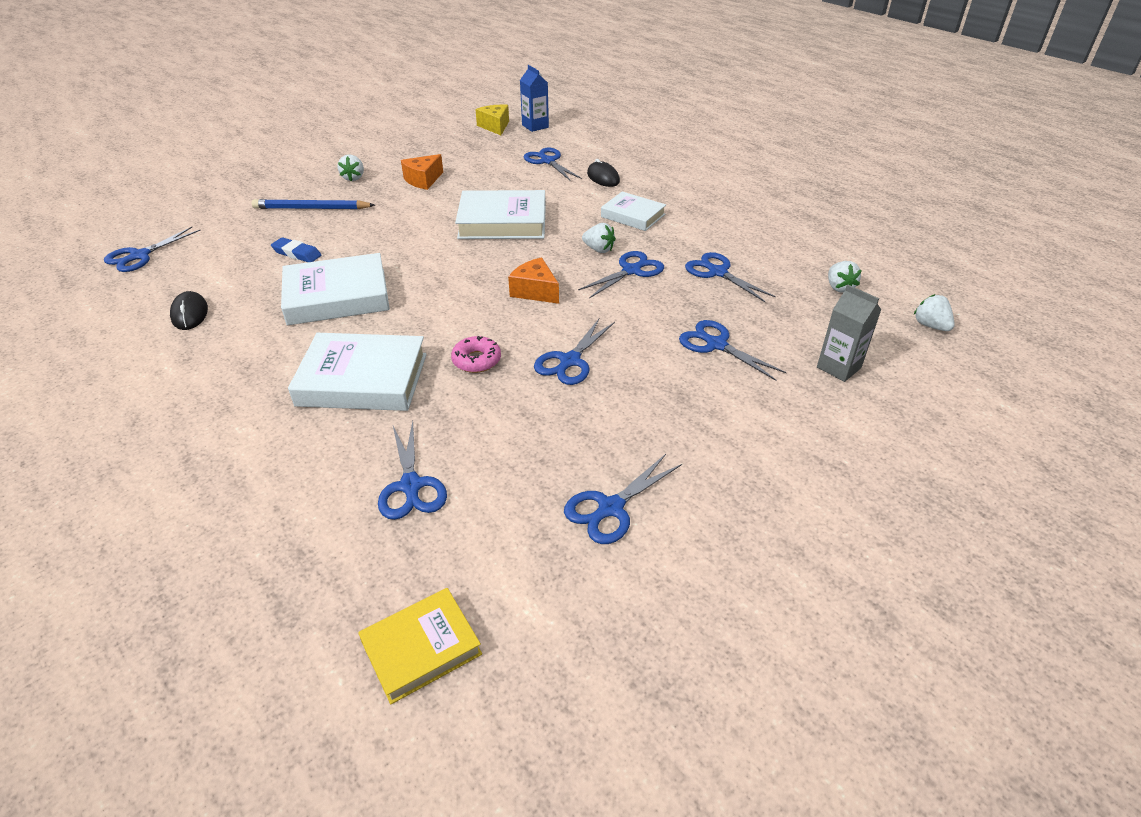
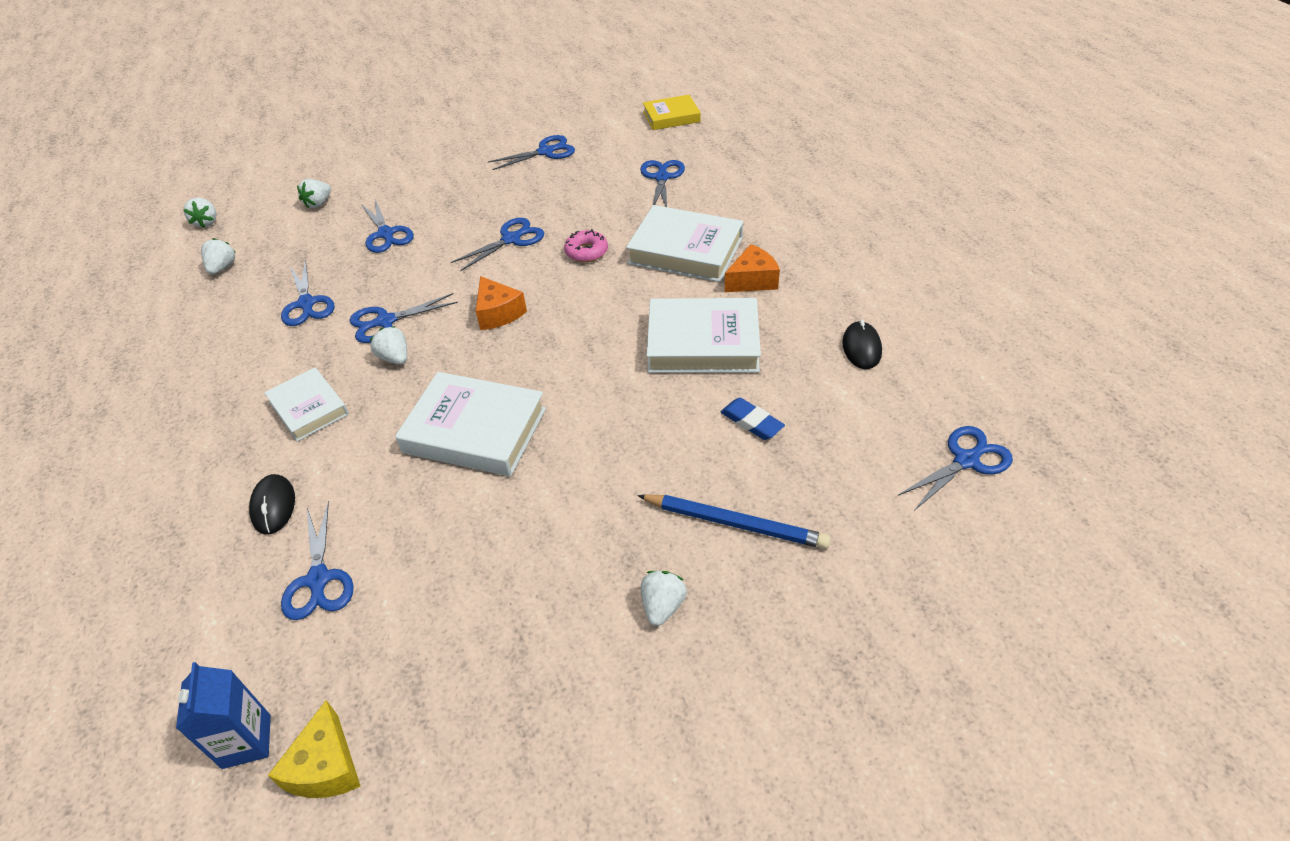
camera: 160 degrees left, 5 degrees up
orange cheese [401,154,443,190] -> orange cheese moved to [725,244,780,292]
grey carton [817,284,881,382] -> white strawberry [297,179,331,209]

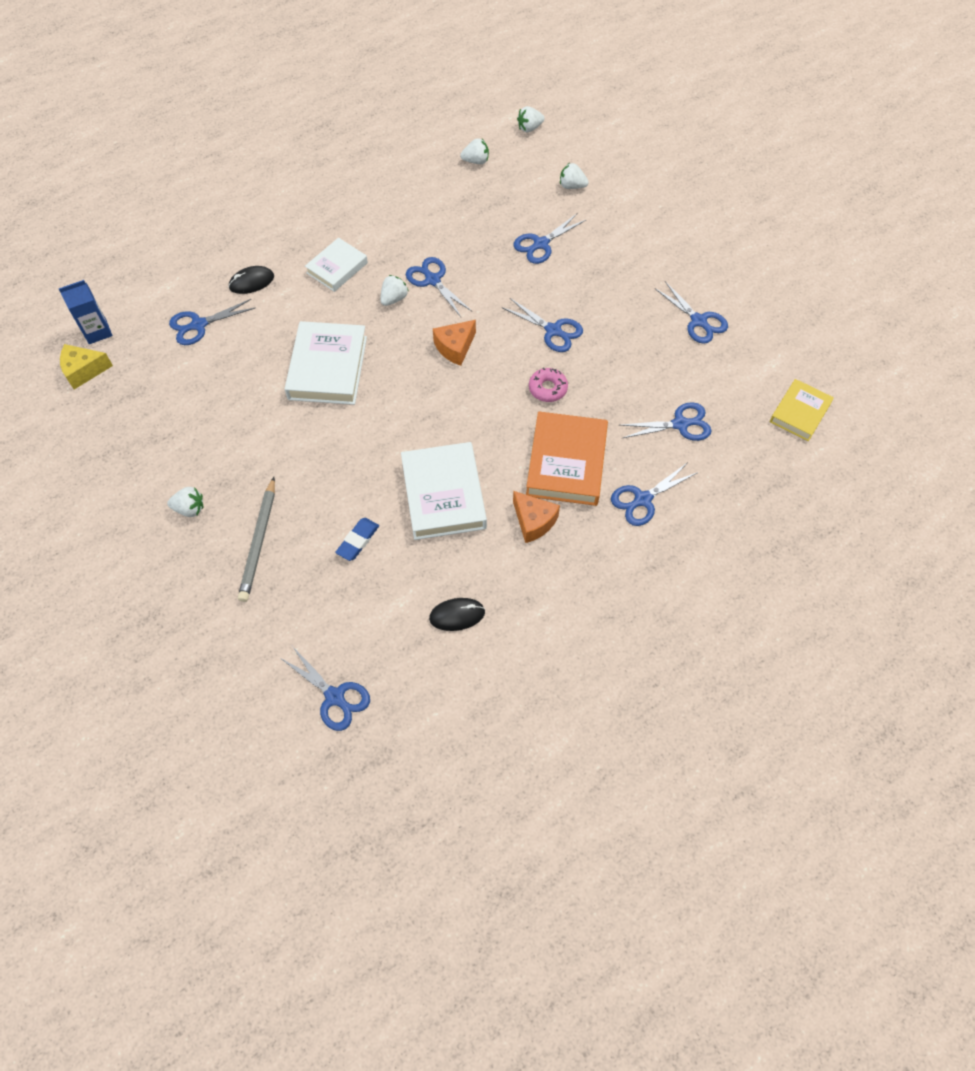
camera: 75 degrees right, 15 degrees up
blue scissors [281,260,334,326] -> blue scissors moved to [611,462,698,526]
white book [626,205,743,282] -> orange book [526,411,608,506]
blue pencil [637,494,831,549] -> grey pencil [238,477,275,602]
yellow book [643,95,701,130] -> yellow book turned 60 degrees clockwise [770,379,834,441]

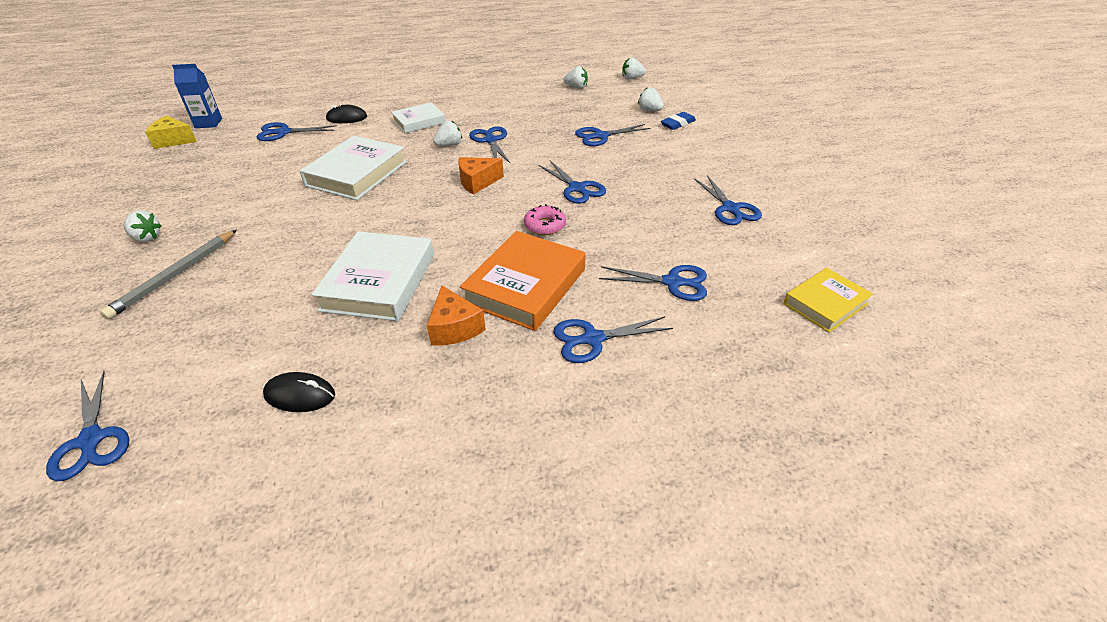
camera: 20 degrees right, 20 degrees down
blue eraser [335,518,379,561] -> blue eraser moved to [661,112,696,130]

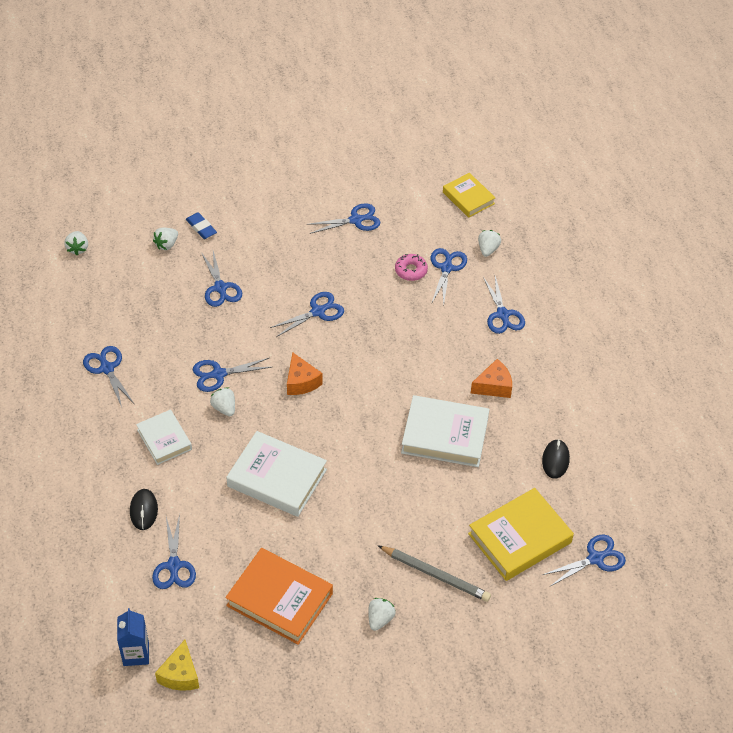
camera: 90 degrees left, 10 degrees up
orange book [460,231,586,331] -> orange book moved to [225,548,333,645]
pink donut [524,204,566,235] -> pink donut moved to [395,254,428,281]
white strawberry [563,66,588,89] -> white strawberry moved to [478,230,501,257]
none -> blue scissors [83,346,134,407]
none -> yellow book [468,488,574,581]

